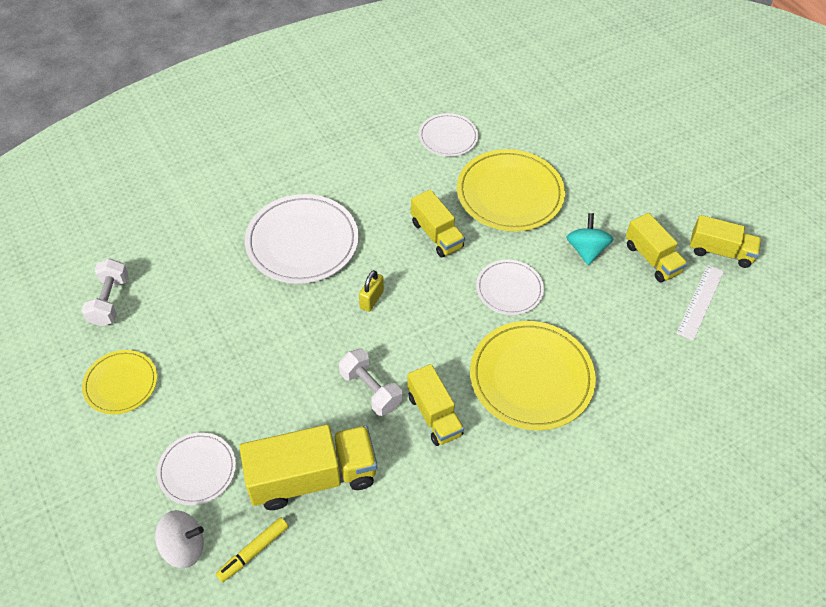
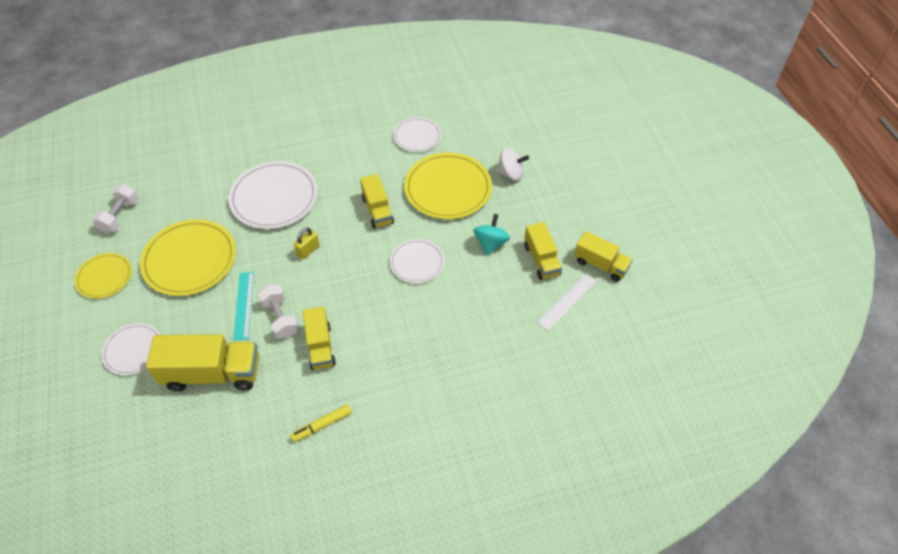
camera: 15 degrees right, 0 degrees up
white spinning top [155,510,204,568] -> white spinning top moved to [496,147,529,181]
yellow marker [216,517,288,582] -> yellow marker moved to [290,404,352,442]
yellow plate [470,321,596,430] -> yellow plate moved to [140,219,236,296]
none -> turquoise ruler [233,272,254,341]

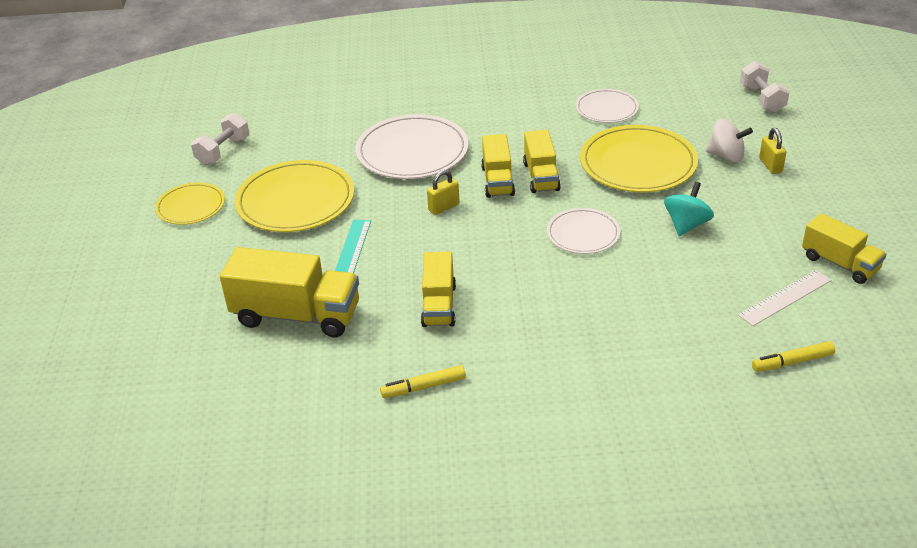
camera: 15 degrees right, 15 degrees down
white plate [101,323,160,375] -> none
white dumbbell [258,285,299,339] -> white dumbbell moved to [740,61,790,113]
yellow truck [524,222,562,280] -> yellow truck moved to [481,134,515,198]
none -> yellow marker [752,341,835,372]
none -> yellow padlock [759,128,786,174]

